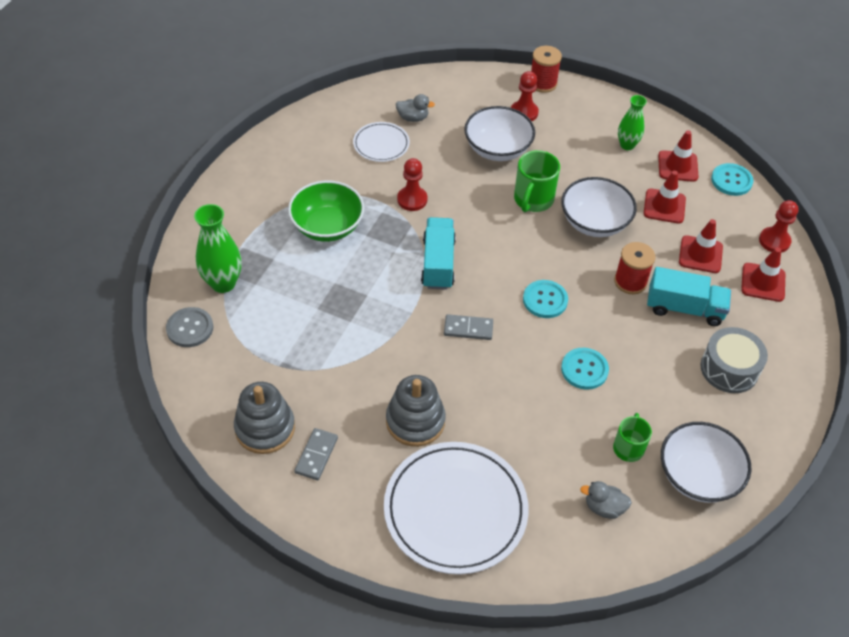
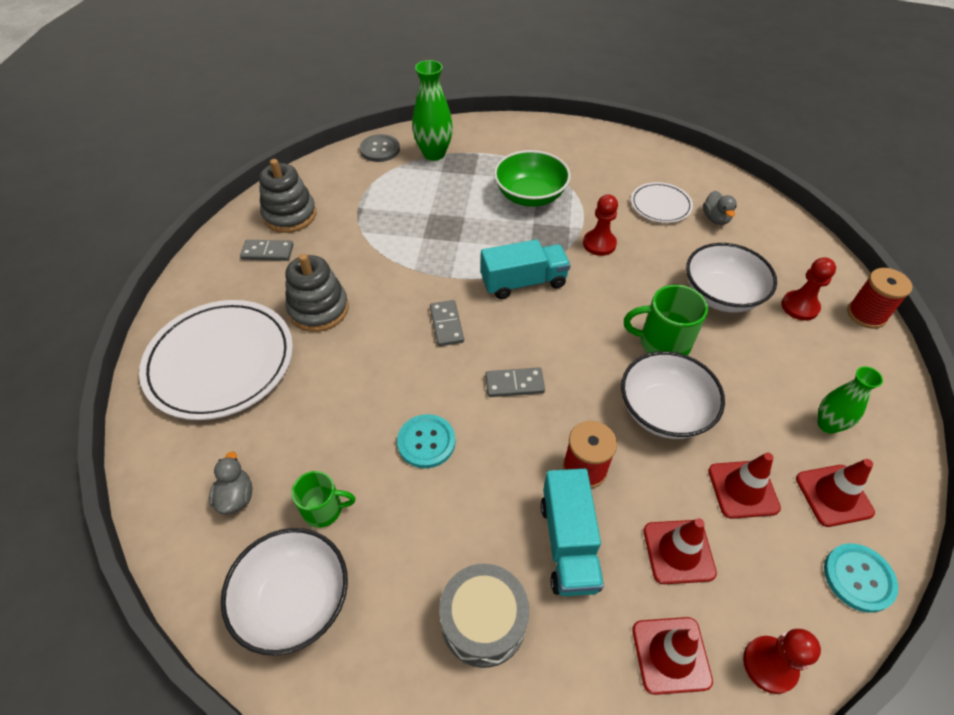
camera: 75 degrees right, 0 degrees up
turquoise button [523,280,568,318] -> grey domino [485,368,545,397]

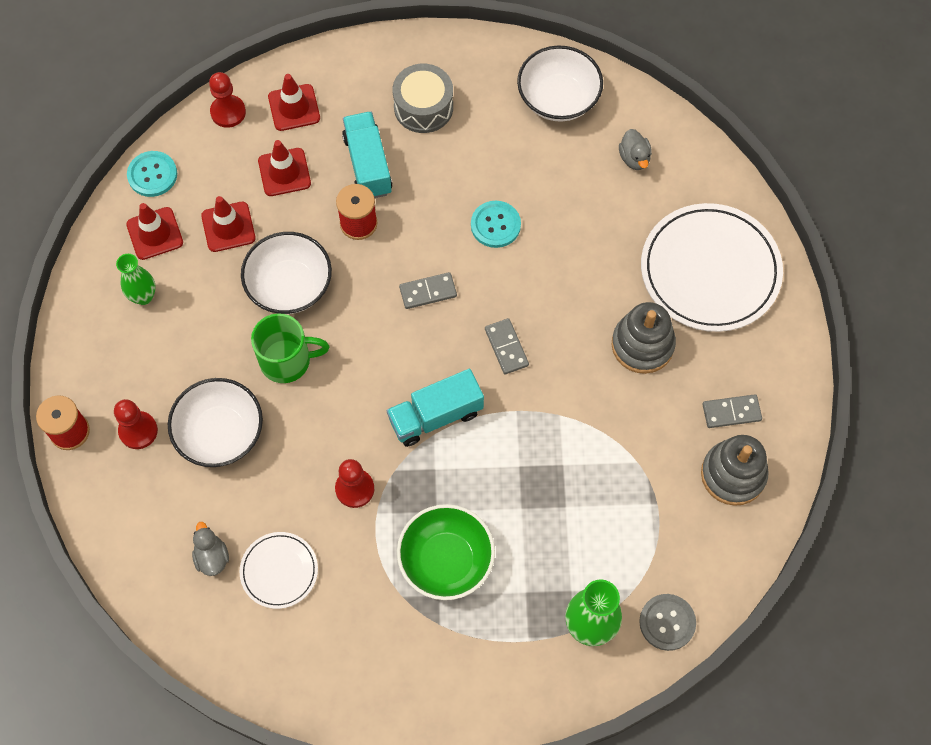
camera: 170 degrees right, 15 degrees up
green mug [292,471,355,528] -> none

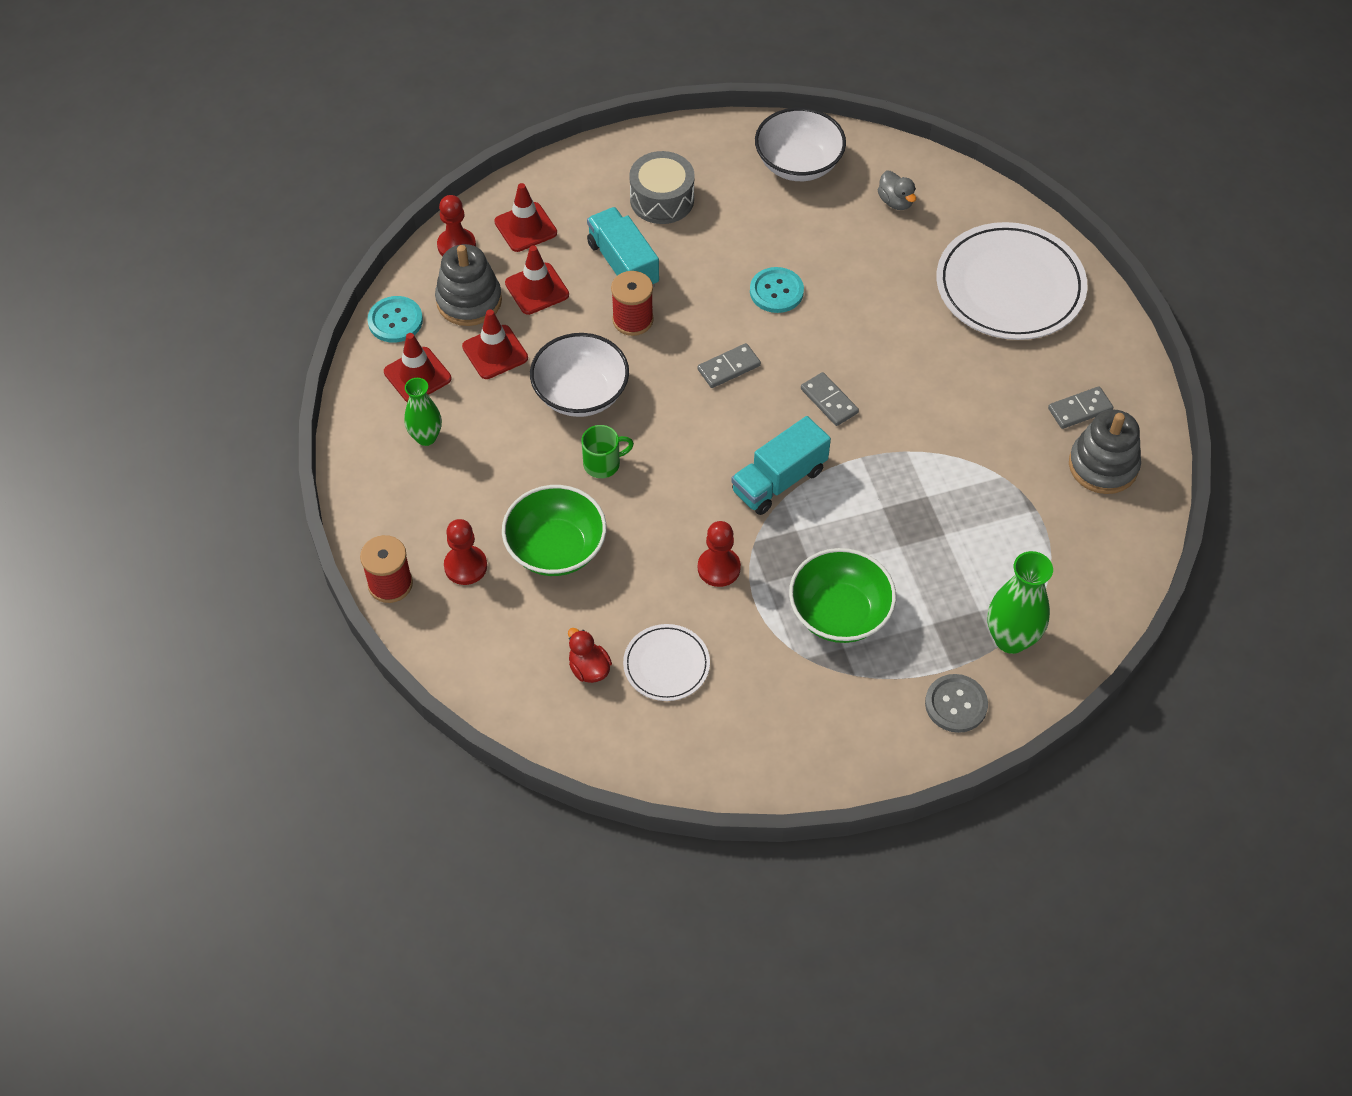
camera: 15 degrees left, 10 degrees down
white bowl [168,378,263,467] -> green bowl [502,485,606,576]
grey duck [192,522,229,576] -> red duck [568,628,612,683]
green mug [251,313,329,383] -> green mug [581,425,634,478], size x0.65
grey stacking toy [612,302,676,374] -> grey stacking toy moved to [435,244,502,326]
grey button [639,594,696,651] -> grey button moved to [925,674,988,733]

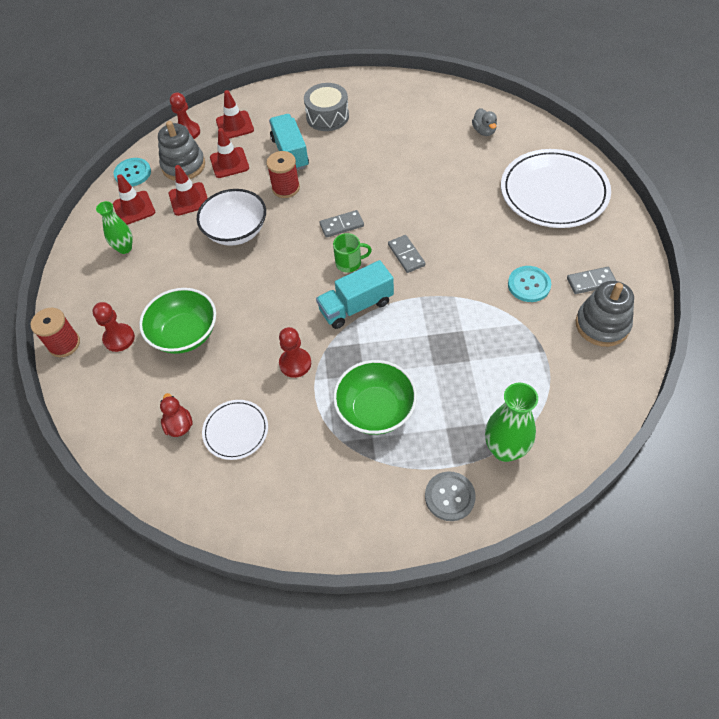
camera: 15 degrees right, 0 degrees up
green mug [581,425,634,478] -> green mug moved to [333,233,372,273]
turquoise button [750,267,804,313] -> turquoise button moved to [508,266,551,302]
white bowl [755,108,846,181] -> none

